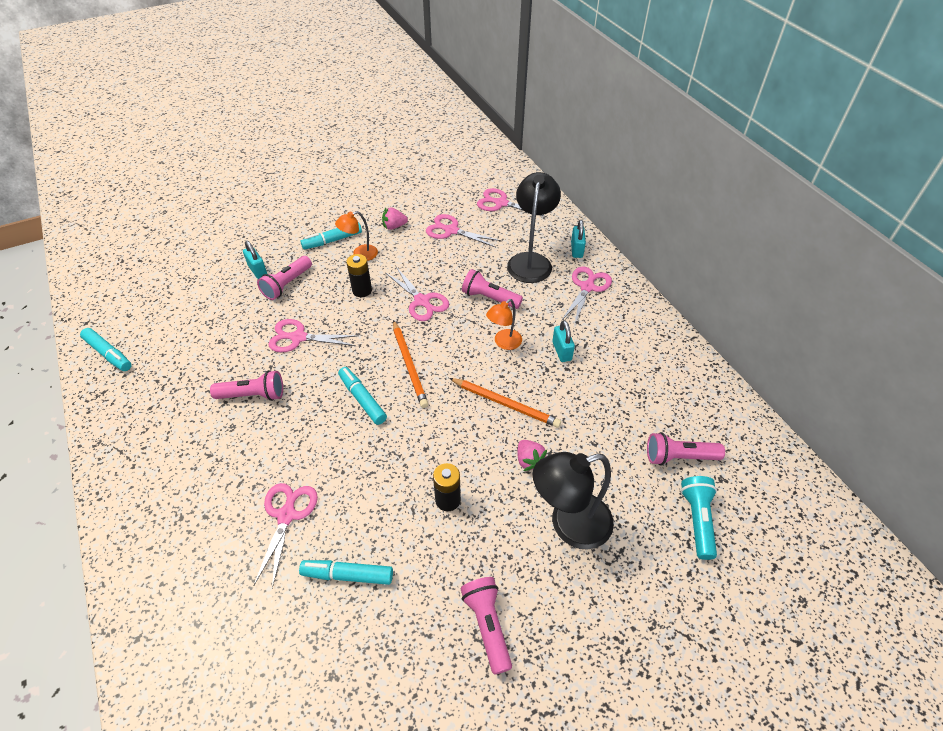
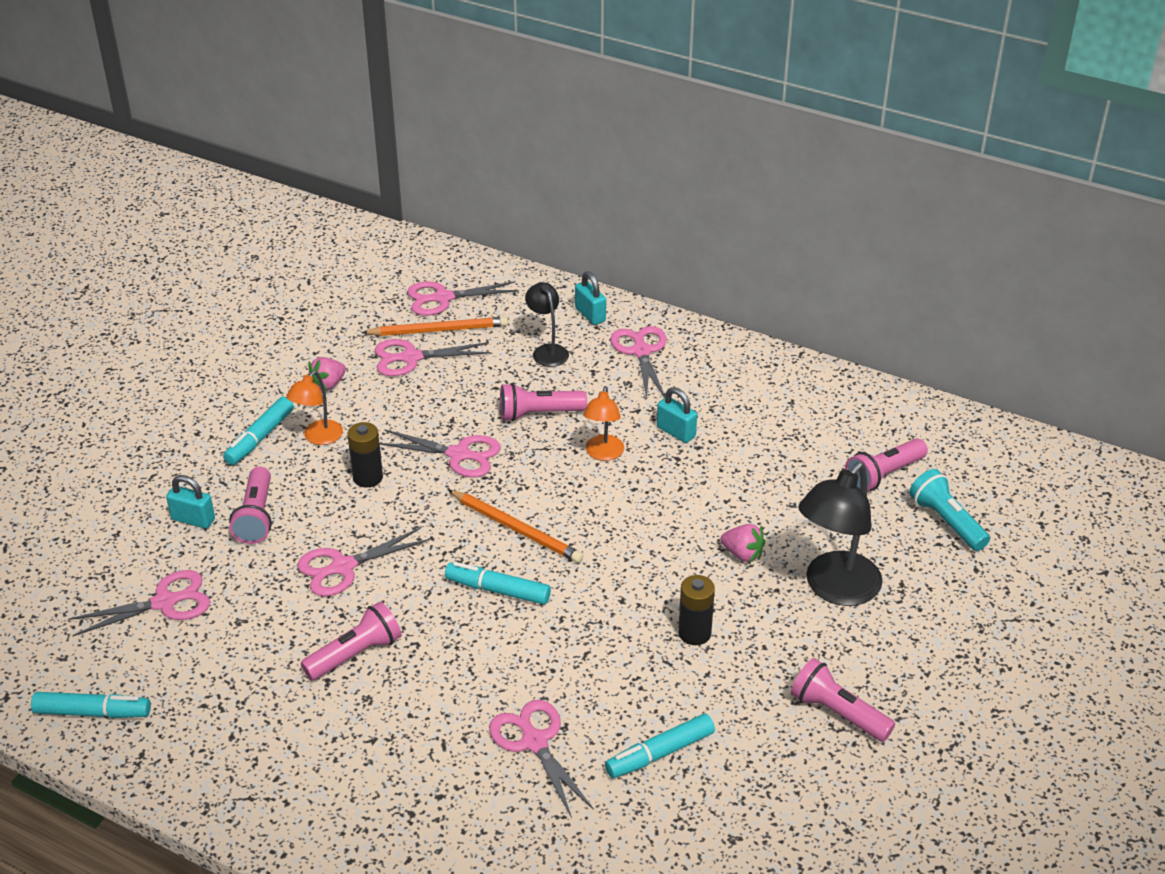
camera: 35 degrees left, 10 degrees down
orange pencil [449,378,561,428] -> orange pencil moved to [361,316,508,336]
black lamp [507,172,561,283] -> black lamp [525,282,569,367], size x0.56
none -> pink scissors [68,570,210,636]

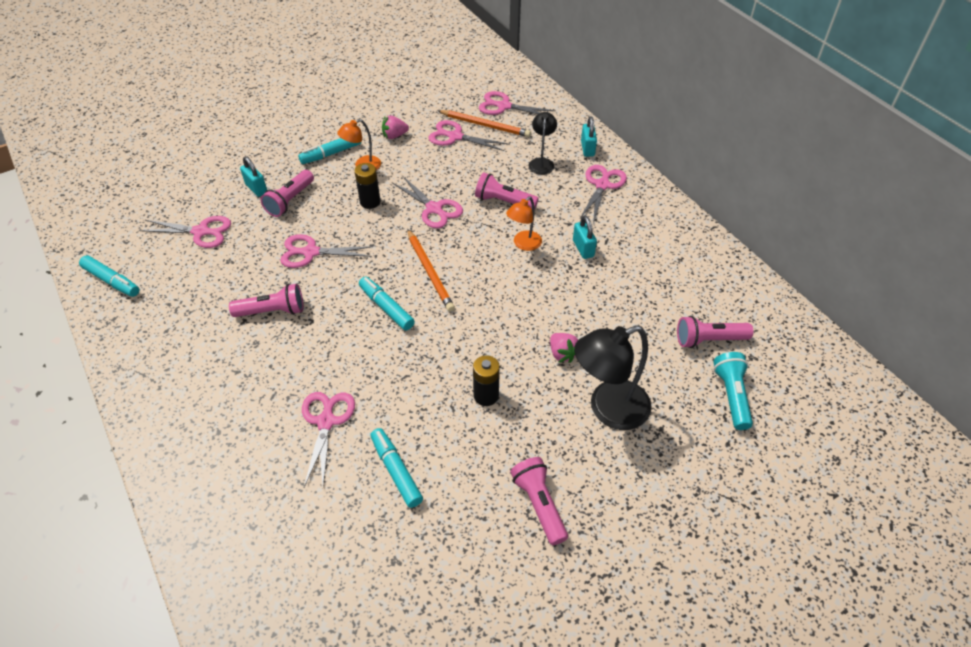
camera: 30 degrees right, 10 degrees up
turquoise marker [605,713,715,778] -> turquoise marker turned 60 degrees clockwise [370,428,423,508]

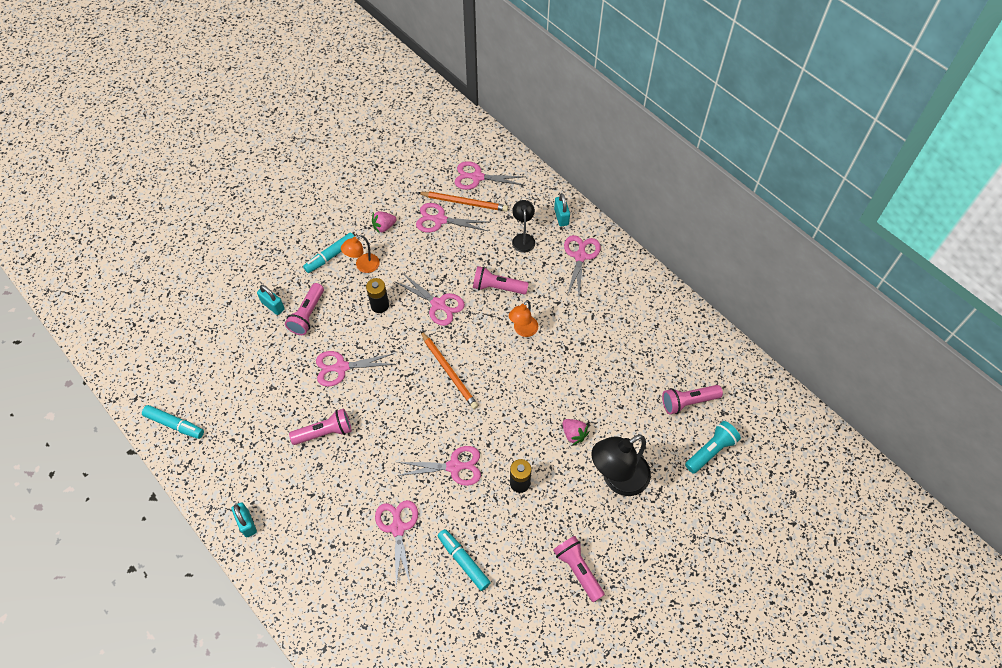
camera: 10 degrees left, 10 degrees up
pink scissors [140,216,231,248] -> pink scissors moved to [397,446,481,486]
turquoise marker [359,277,415,331] -> none
turquoise padlock [573,215,597,259] -> turquoise padlock moved to [231,502,257,537]
turquoise flashlight [713,352,753,430] -> turquoise flashlight turned 60 degrees clockwise [685,421,741,474]

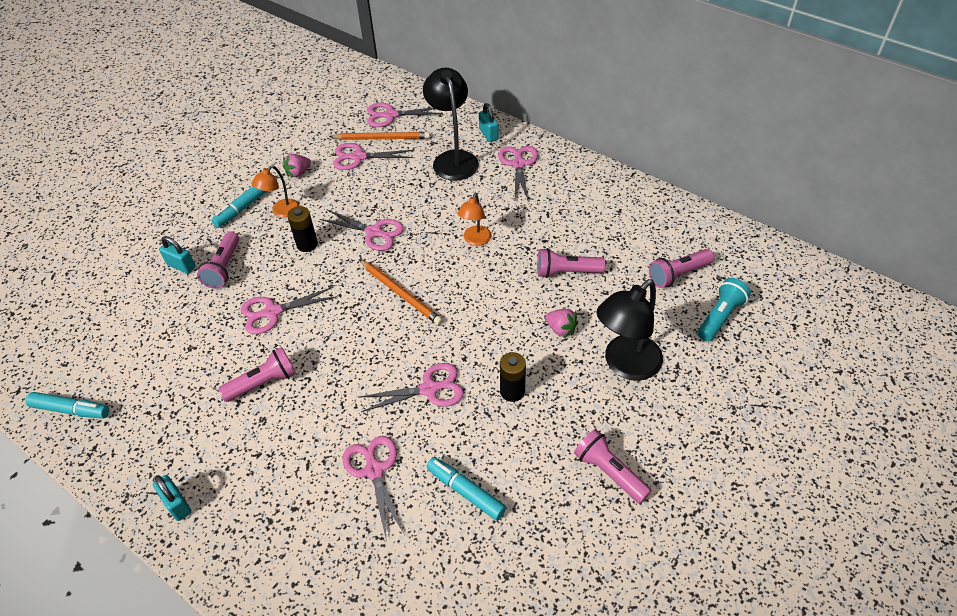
camera: 10 degrees left, 10 degrees down
pink flashlight [473,266,529,295] -> pink flashlight moved to [537,248,605,278]
black lamp [512,200,535,253] -> black lamp [423,68,479,181], size x1.79

